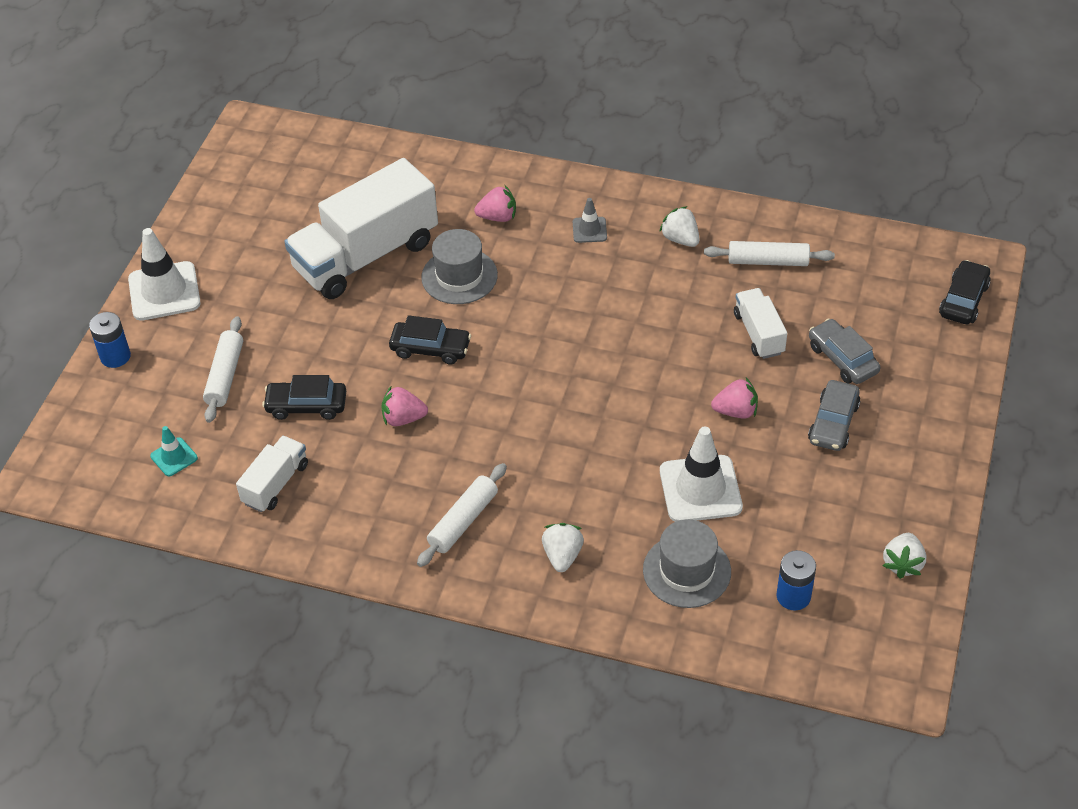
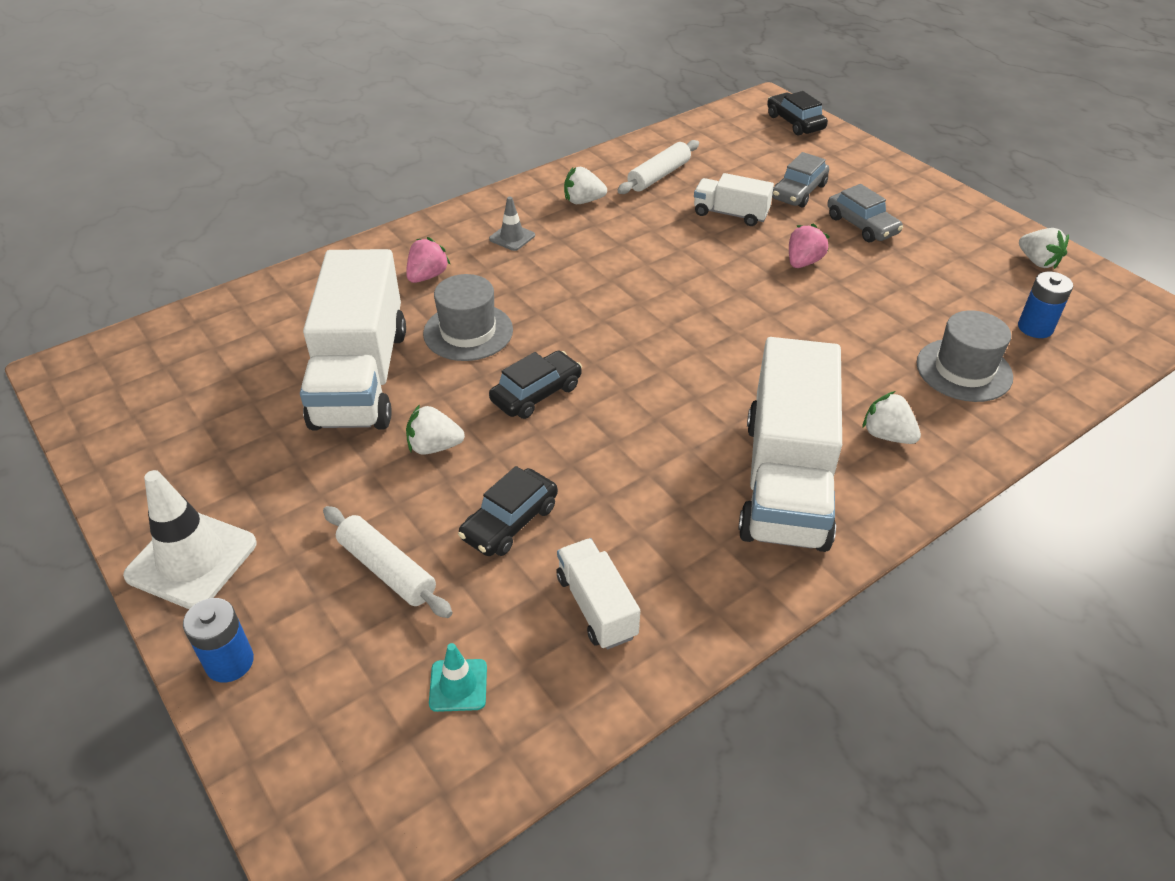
camera: 55 degrees left, 5 degrees down
pink strawberry [381,386,428,426] -> none
white rolling pin [417,463,507,567] -> white truck [738,337,842,552]
white traffic cone [660,427,743,522] -> none
grey car [809,318,880,384] -> grey car turned 60 degrees counterclockwise [772,152,829,208]
none -> white strawberry [406,404,465,455]

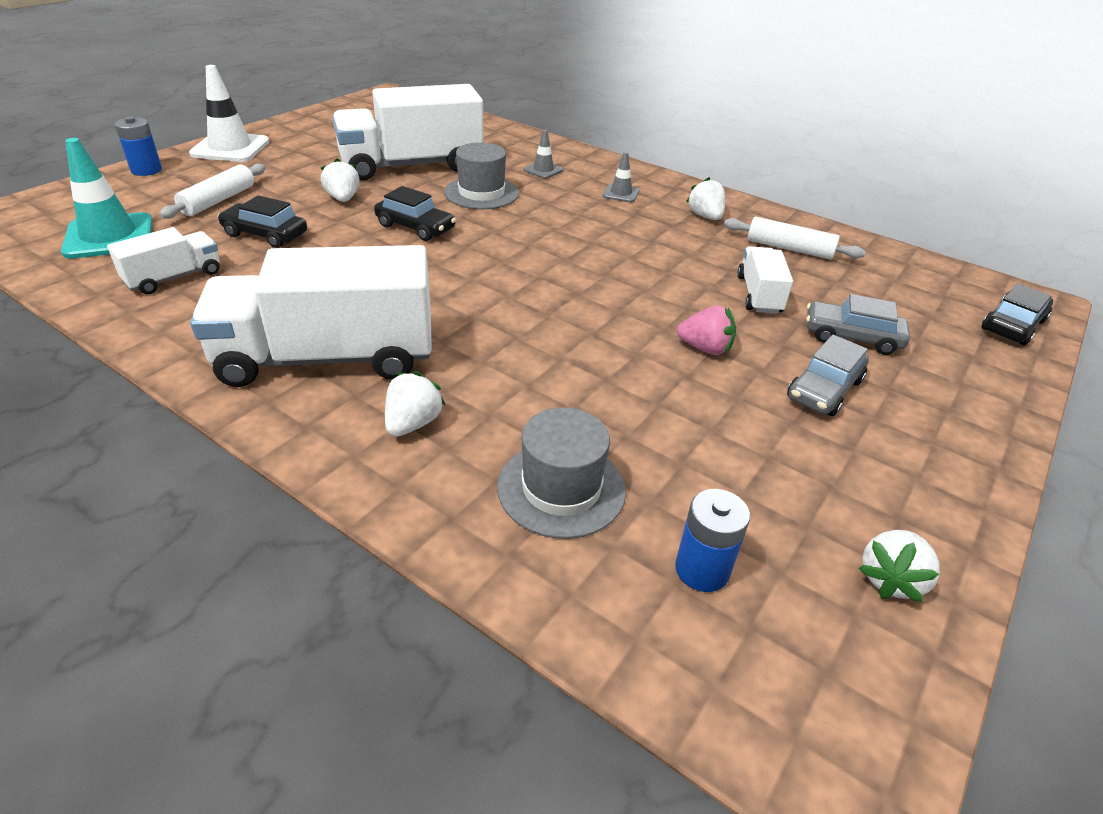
camera: 70 degrees right, 5 degrees down
pink strawberry [406,237,450,283] -> grey traffic cone [523,130,564,179]
turquoise traffic cone [429,643,487,712] -> turquoise traffic cone [61,138,153,259], size x1.96

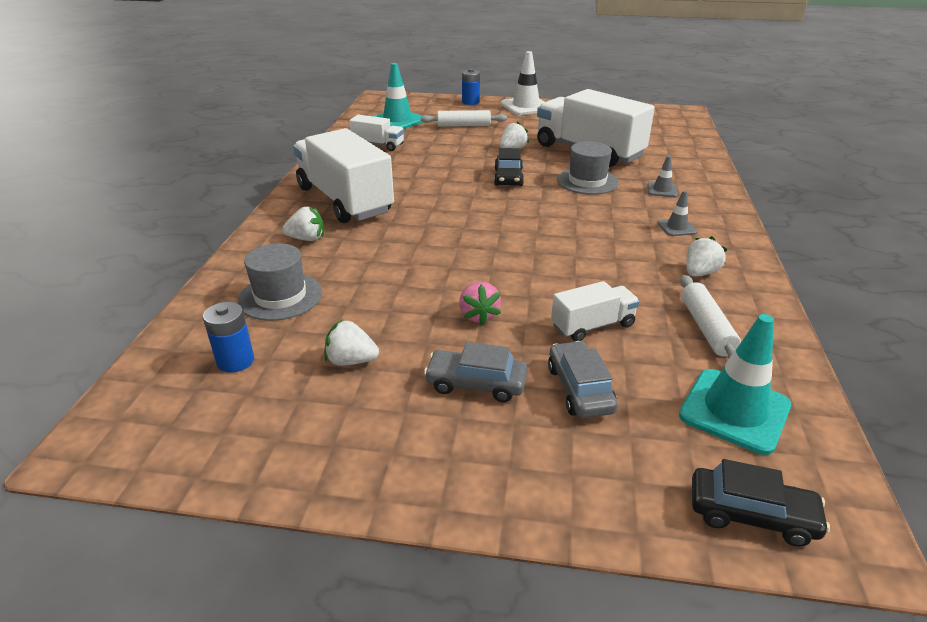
camera: 65 degrees right, 5 degrees down
black car [217,195,307,248] -> none
white strawberry [858,530,940,602] -> white strawberry moved to [325,319,379,366]
none -> turquoise traffic cone [679,314,791,455]

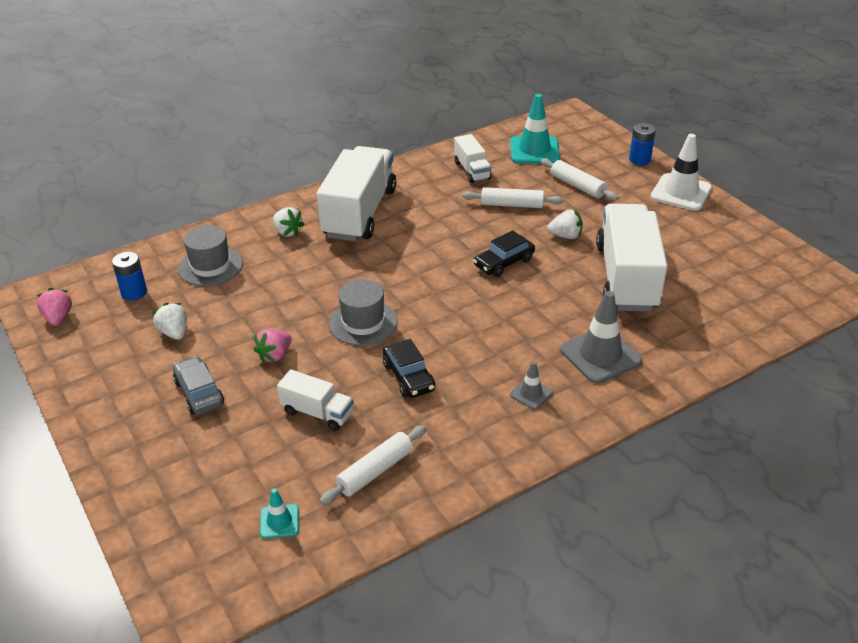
camera: 50 degrees right, 5 degrees up
grey car [548,341,618,418] -> none
grey hat [557,141,619,195] -> grey hat moved to [329,279,398,346]
grey traffic cone [648,156,678,197] -> grey traffic cone [560,291,642,384], size x1.96
turquoise traffic cone [679,314,791,455] -> turquoise traffic cone [260,488,299,539], size x0.51
white strawberry [686,236,728,277] -> none
black car [692,459,830,547] -> black car moved to [382,339,435,398]
none -> pink strawberry [37,288,72,326]
none -> white rolling pin [462,187,563,208]

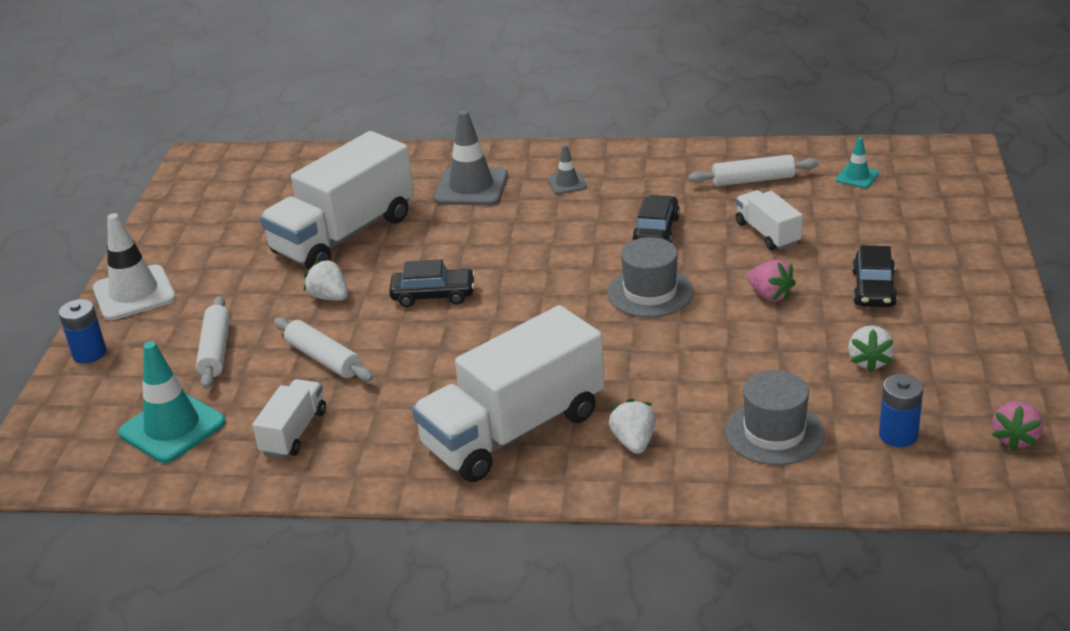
camera: 140 degrees left, 5 degrees down
grey car [173,356,224,415] -> black car [852,245,897,307]
pink strawberry [253,329,292,363] -> pink strawberry turned 60 degrees clockwise [748,260,796,301]

